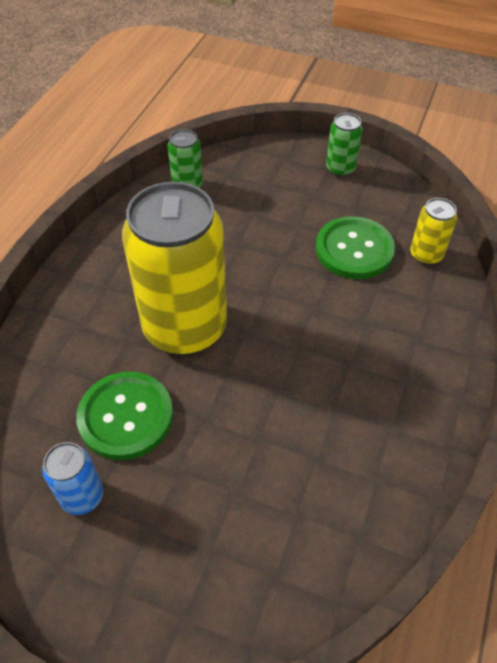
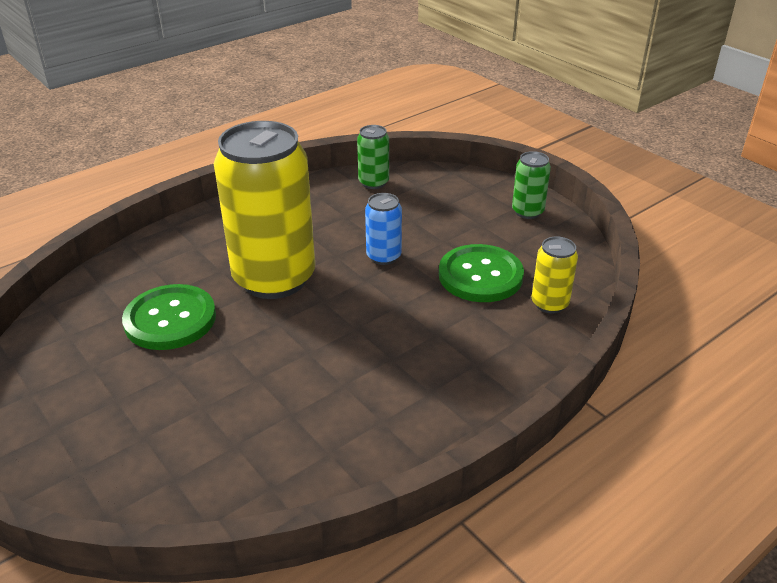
camera: 30 degrees right, 15 degrees down
blue can [42,442,103,515] -> blue can moved to [365,193,402,265]

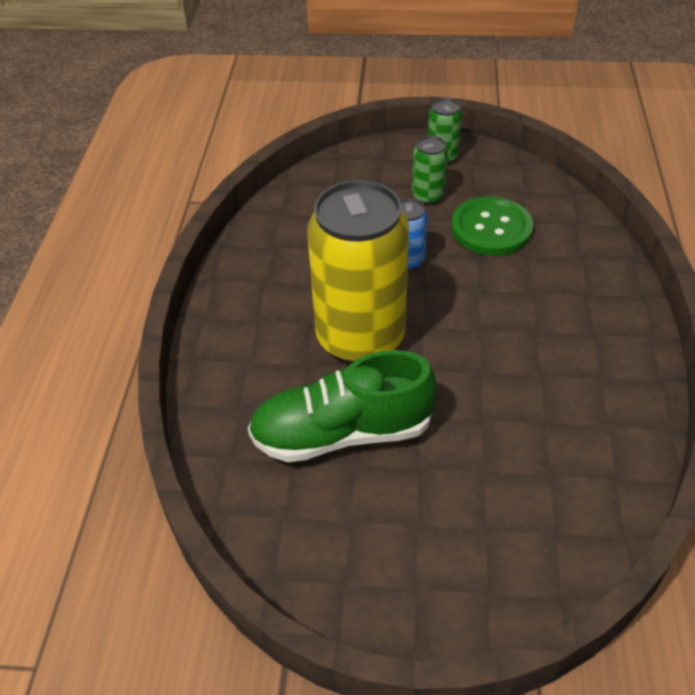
camera: 45 degrees left, 10 degrees up
green button [122,284,216,350] -> green shoe [248,350,437,462]
green can [357,125,389,189] -> green can moved to [412,136,448,205]
yellow can [532,236,578,314] -> none

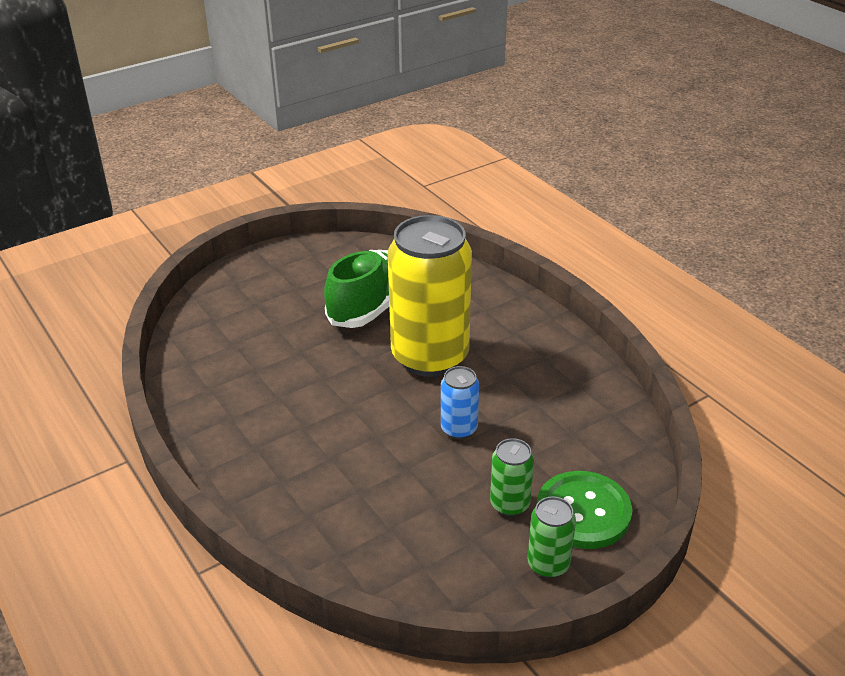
camera: 140 degrees right, 10 degrees down
green button [451,196,533,256] -> green button moved to [537,471,632,549]

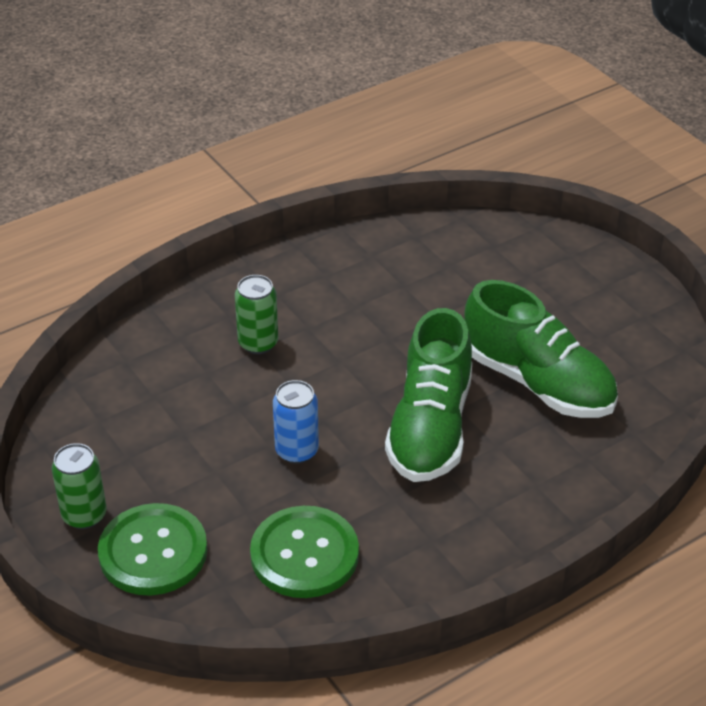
camera: 90 degrees right, 5 degrees up
yellow can [388,215,472,377] -> green shoe [385,308,472,482]
green can [490,438,534,516] -> green can moved to [235,275,278,354]
none -> green button [250,506,359,598]

